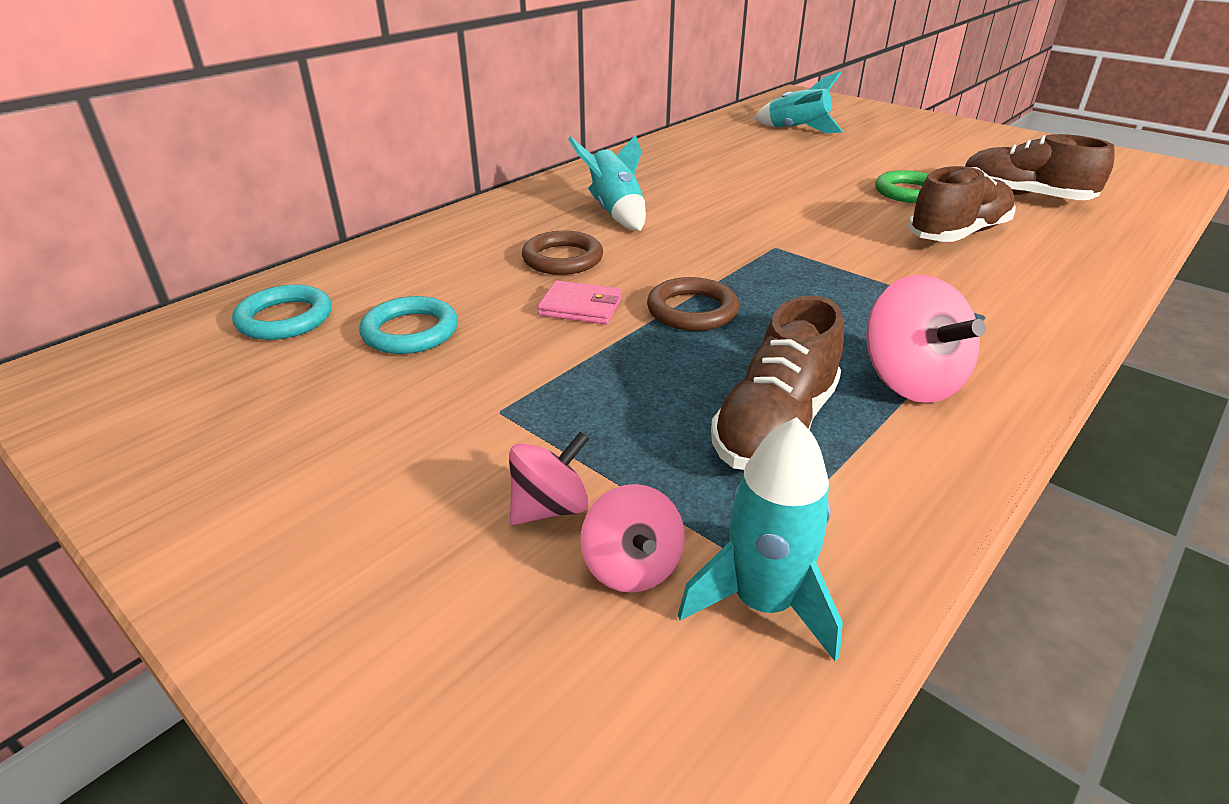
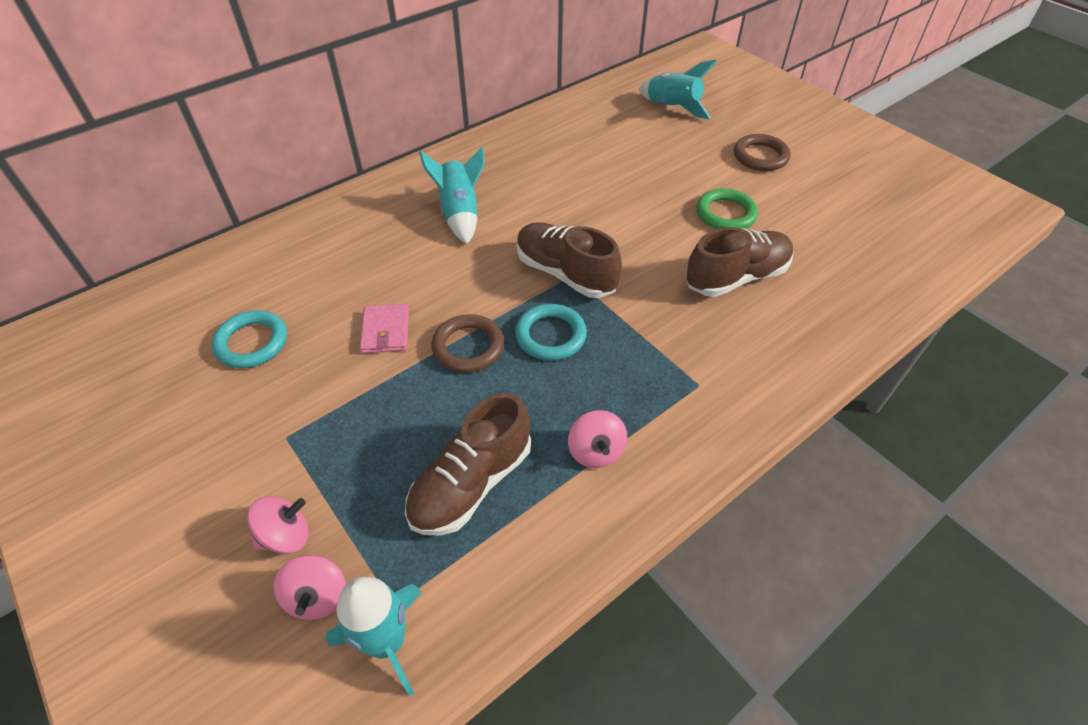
camera: 10 degrees right, 15 degrees up
turquoise ring [232,284,332,340] -> turquoise ring moved to [515,304,587,361]
brown ring [522,231,603,275] -> brown ring moved to [734,134,791,171]
pink wallet [537,281,622,324] -> pink wallet turned 60 degrees clockwise [360,304,409,353]
pink spinning top [866,275,986,403] -> pink spinning top [568,410,627,468], size x0.62
brown shoe [964,134,1114,200] -> brown shoe moved to [517,222,622,298]

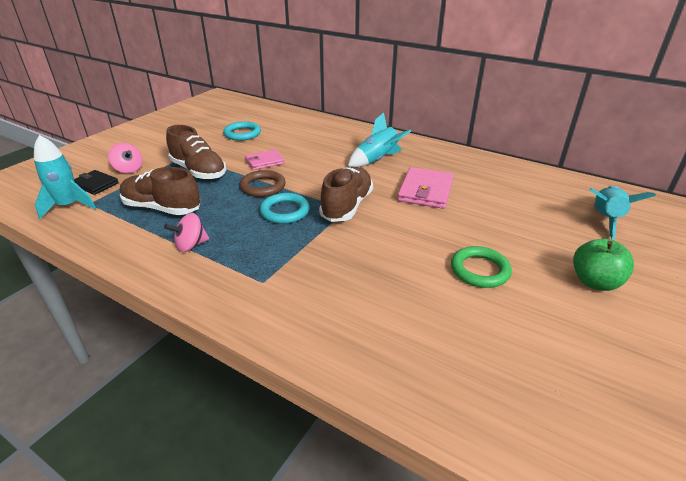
camera: 70 degrees right, 15 degrees down
pink spinning top [274,555,346,620] -> black wallet [74,170,119,195]
brown shoe [686,227,794,297] -> brown shoe moved to [166,125,226,180]
brown ring [734,134,791,171] -> green apple [573,239,634,291]
none -> pink wallet [397,167,454,209]

